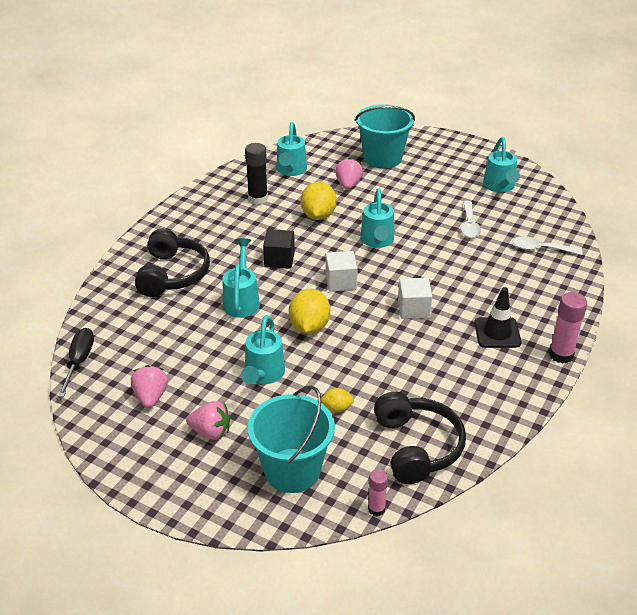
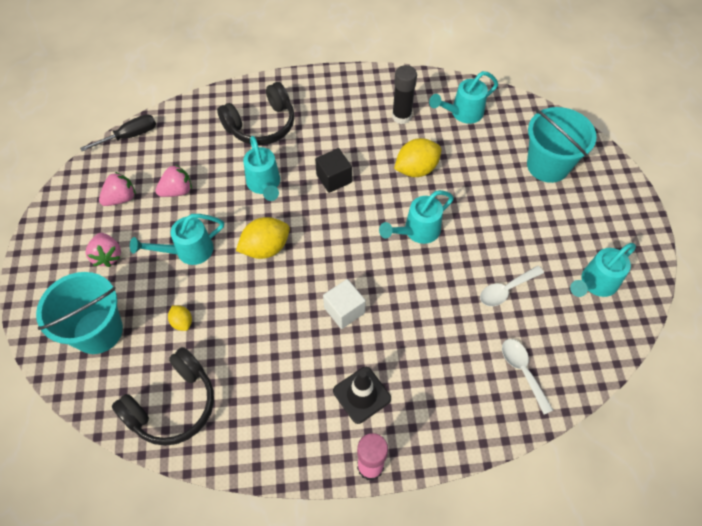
camera: 55 degrees right, 20 degrees up
turquoise watering can [223,238,260,318] -> turquoise watering can turned 105 degrees clockwise [243,136,280,201]
white cube [325,251,358,292] -> none
pink strawberry [335,158,363,190] -> pink strawberry moved to [155,164,192,197]
pink glue stick [368,469,388,516] -> none

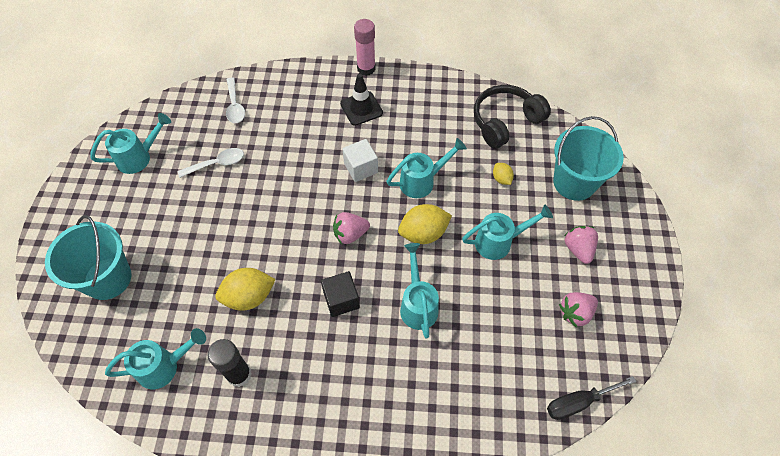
camera: 170 degrees left, 0 degrees up
pink strawberry [155,164,192,197] -> pink strawberry moved to [333,212,370,244]
black headphones [217,82,295,145] -> none
turquoise watering can [379,190,454,244] -> turquoise watering can moved to [386,138,467,198]

